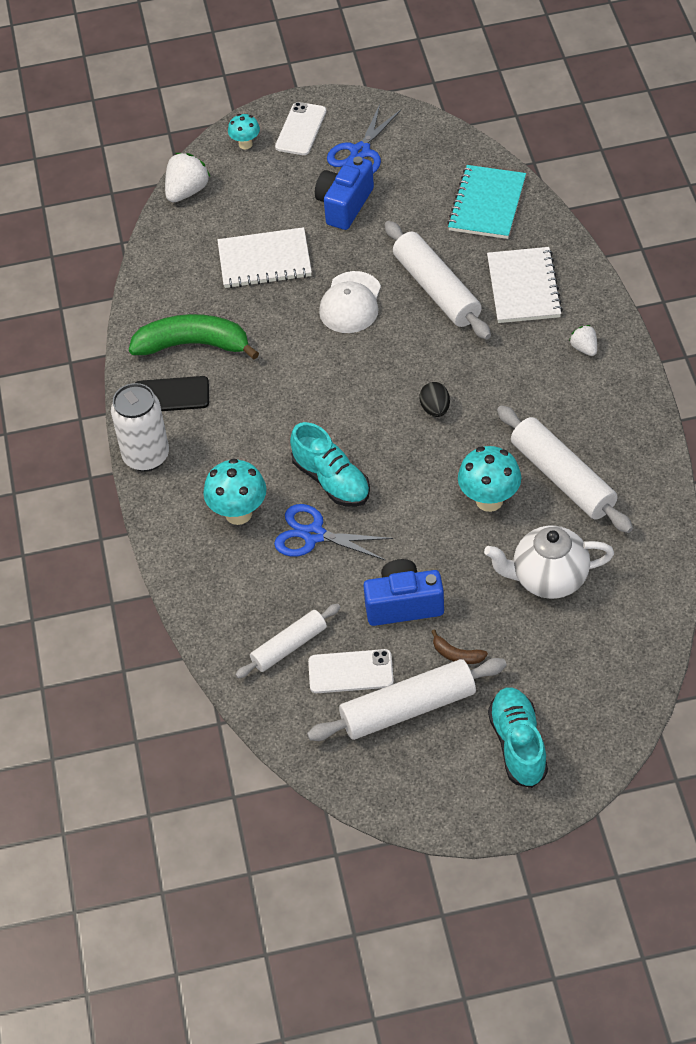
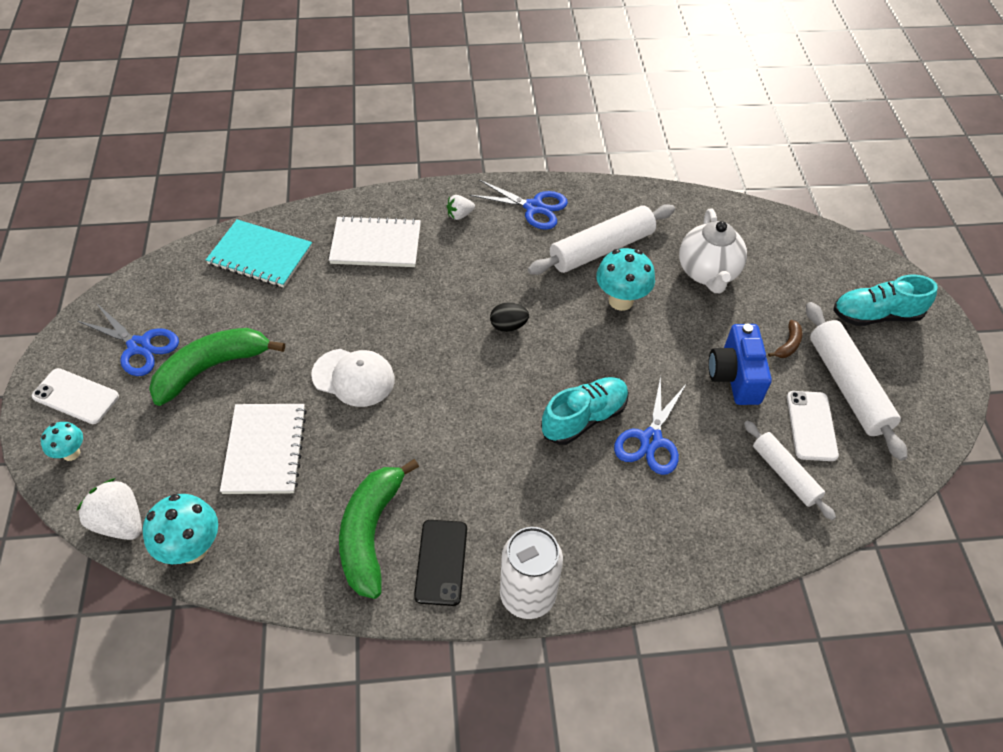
camera: 90 degrees left, 0 degrees up
turquoise mushroom [203,458,266,525] -> turquoise mushroom moved to [143,494,218,564]
blue camera [315,156,374,230] -> green banana [149,328,285,406]
white rolling pin [385,221,491,339] -> none
none -> blue scissors [469,180,568,230]

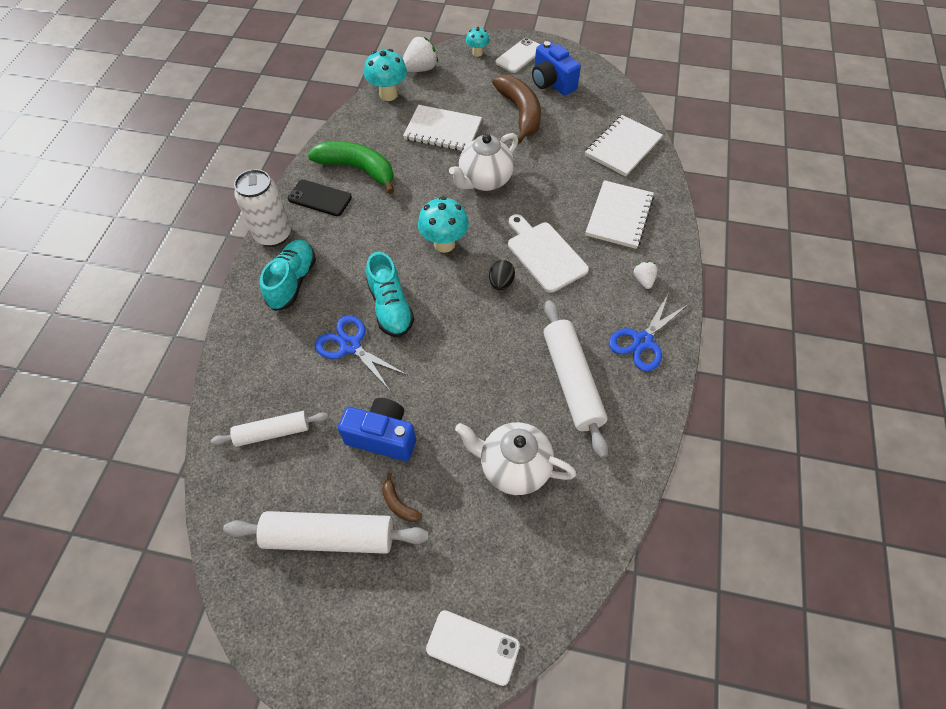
camera: 110 degrees right, 5 degrees up
blue scissors [76,303,179,376] -> blue camera [532,41,581,96]
green banana [149,328,285,406] -> brown banana [492,74,541,144]
turquoise notebook [206,219,312,288] -> white notebook [585,115,663,177]
white cap [311,349,395,407] -> white teapot [449,133,518,191]
turquoise mushroom [596,248,655,311] -> turquoise mushroom moved to [418,196,469,253]
white phone [787,391,839,461] -> white phone moved to [426,610,520,686]
turquoise shoe [833,275,938,326] -> turquoise shoe moved to [260,240,316,311]
none -> white cutting board [508,214,589,293]

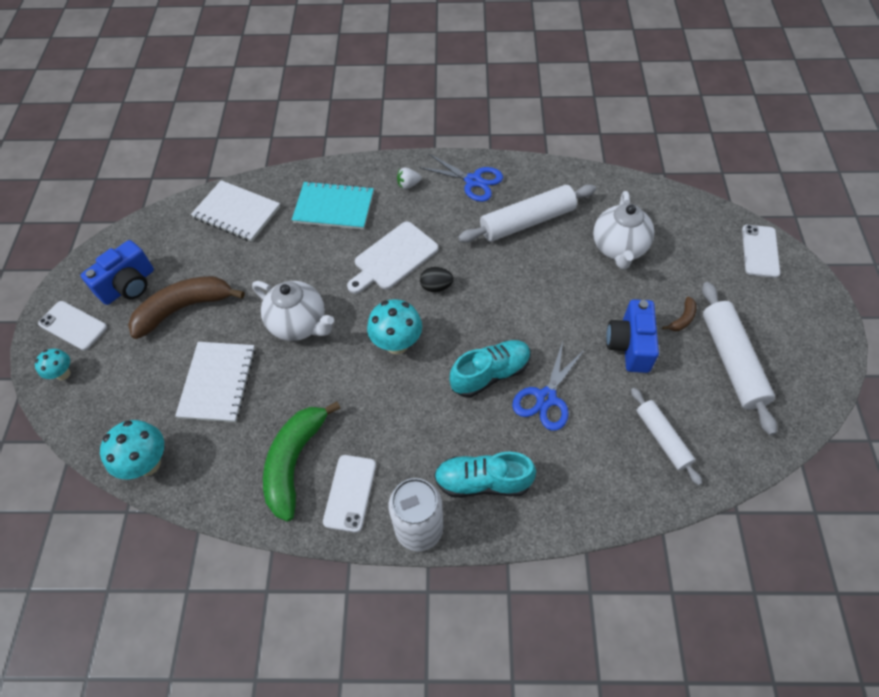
camera: 100 degrees left, 0 degrees up
black phone [288,180,352,216] -> white phone [323,455,376,533]
white strawberry [403,36,438,72] -> none
white notebook [585,180,654,249] -> turquoise notebook [292,181,374,230]

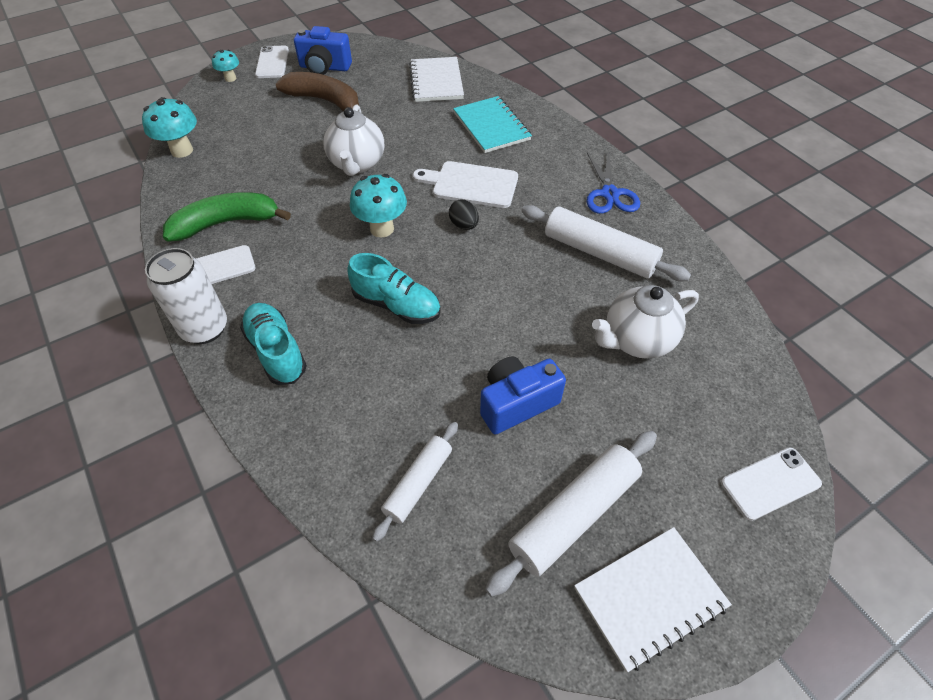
camera: 55 degrees right, 5 degrees down
white notebook [175,342,256,422] -> white notebook moved to [574,527,732,672]
white strawberry [397,167,422,189] -> none
blue scissors [512,342,585,431] -> none
brown banana [662,297,697,331] -> none

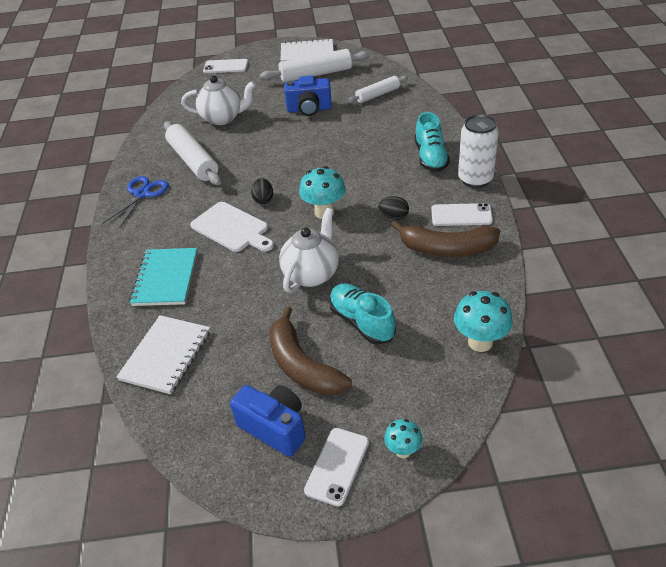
camera: 150 degrees left, 10 degrees down
green banana [163,192,291,242] -> brown banana [391,220,500,257]
turquoise shoe [347,253,441,324] -> turquoise shoe moved to [329,284,396,345]
none -> black egg [378,196,409,220]

